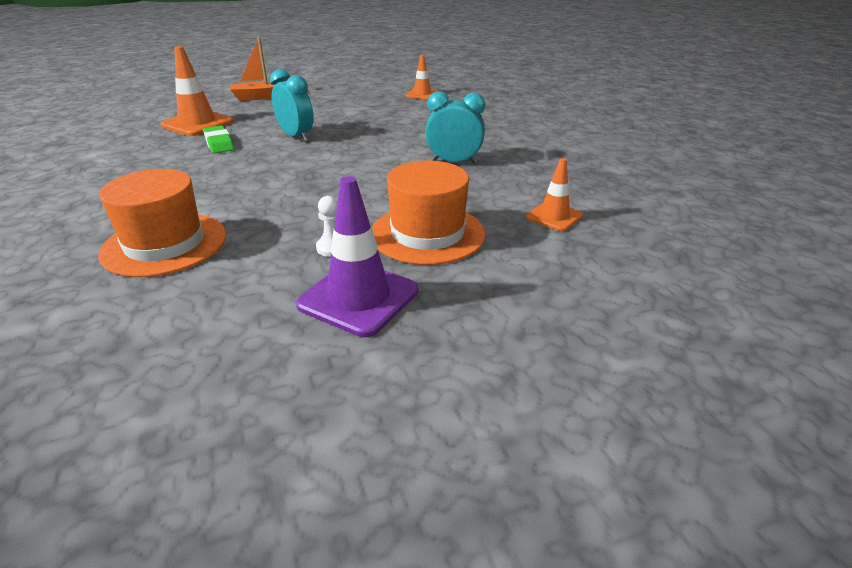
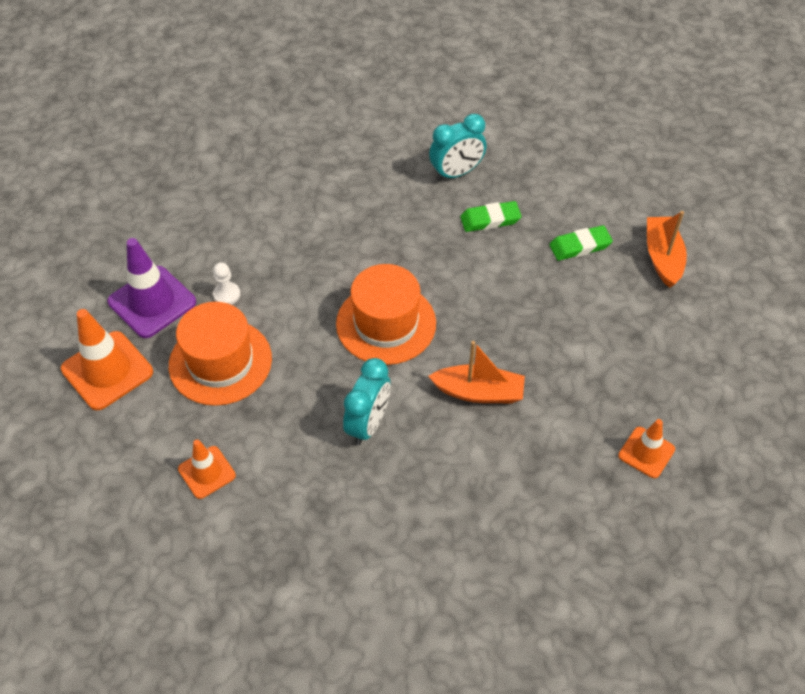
camera: 105 degrees right, 20 degrees up
orange hat [98,169,226,277] -> orange hat moved to [336,264,436,365]
orange traffic cone [160,46,233,136] -> orange traffic cone moved to [61,309,153,410]
turquoise clock [270,69,314,142] -> turquoise clock moved to [429,114,486,181]
none -> orange boat [428,341,525,403]
none -> green eraser [549,225,613,261]

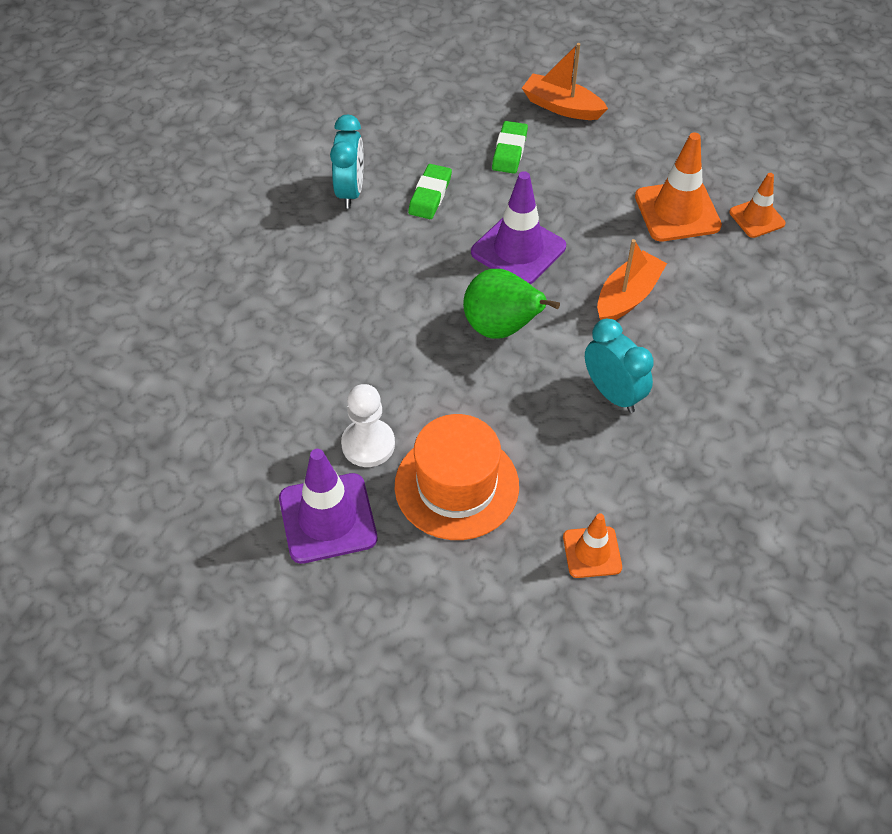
camera: 60 degrees left, 0 degrees up
orange traffic cone [61,309,153,410] -> orange traffic cone moved to [635,132,722,241]
white pawn [213,263,240,305] -> white pawn [341,384,395,467], size x1.60
orange hat [336,264,436,365] -> green pear [463,269,560,339]
none -> purple traffic cone [471,171,566,285]

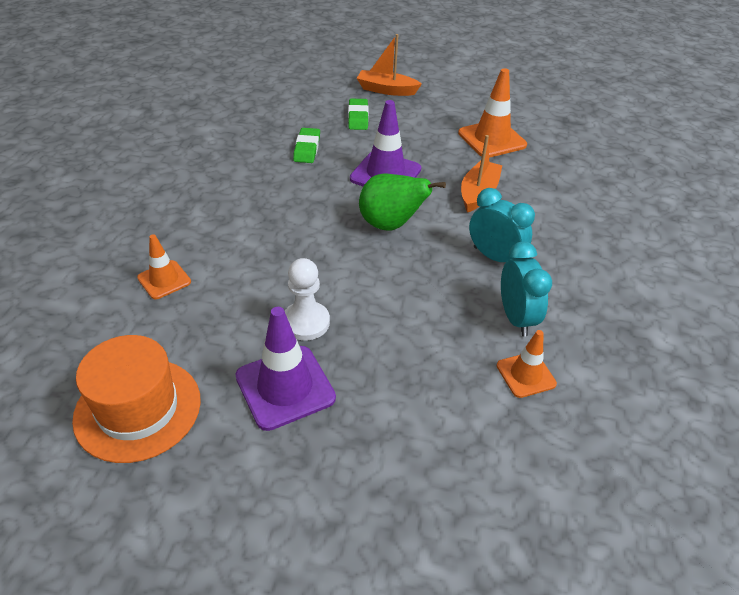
camera: 15 degrees left, 10 degrees down
turquoise clock [330,115,364,209] -> turquoise clock moved to [501,242,552,337]
orange hat [395,414,519,540] -> orange hat moved to [72,335,201,463]
orange traffic cone [729,173,785,238] -> orange traffic cone moved to [137,234,191,299]

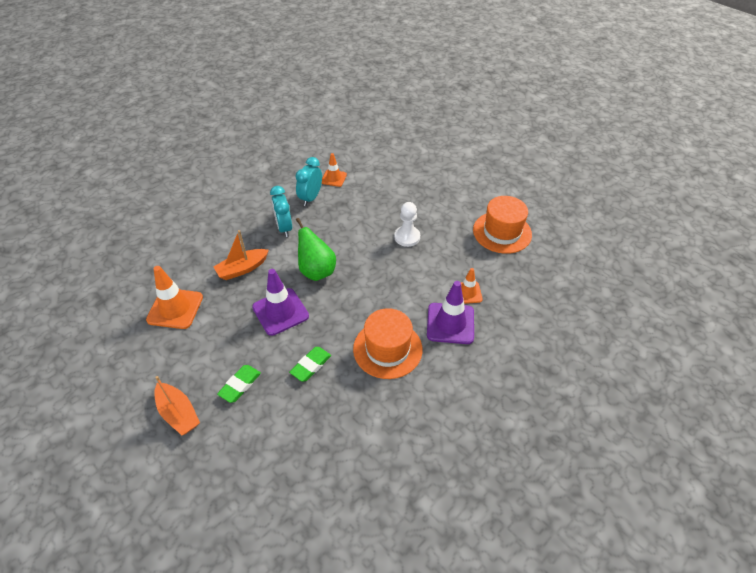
camera: 145 degrees left, 5 degrees up
purple traffic cone [235,307,336,431] -> purple traffic cone moved to [427,281,474,344]
none -> orange hat [353,308,422,379]

